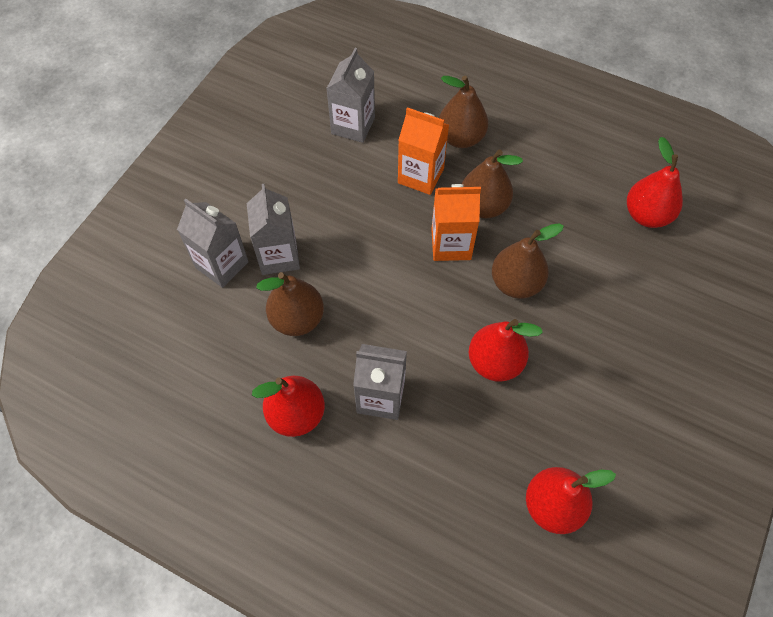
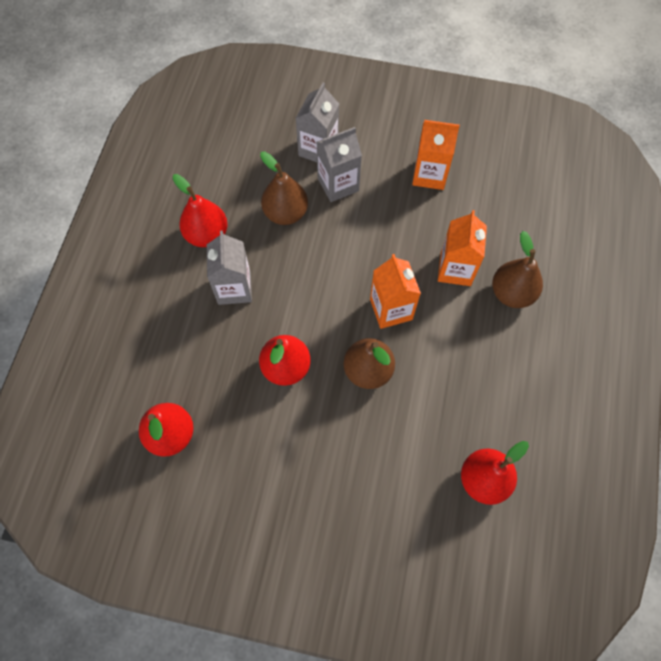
camera: 75 degrees right, 5 degrees up
grey carton [326,48,375,143] -> none
brown pear [462,150,523,218] -> none
none -> orange carton [412,120,460,190]

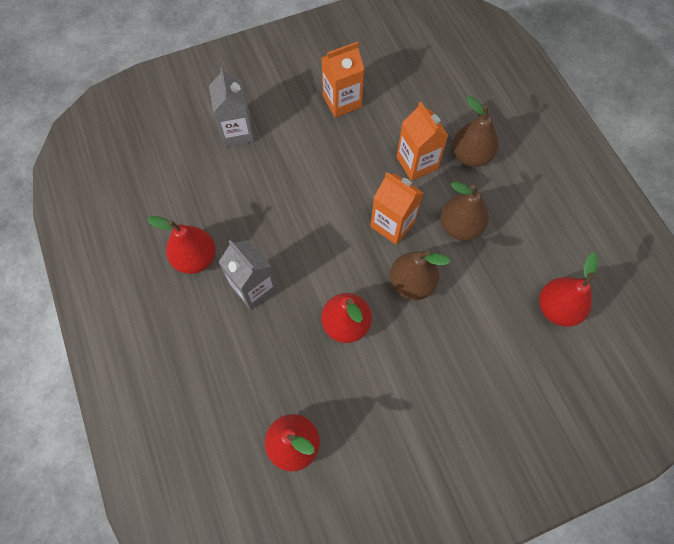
camera: 35 degrees left, 0 degrees up
brown pear [260,151,308,225] -> brown pear moved to [441,182,489,241]
grey carton [317,127,362,202] -> none

